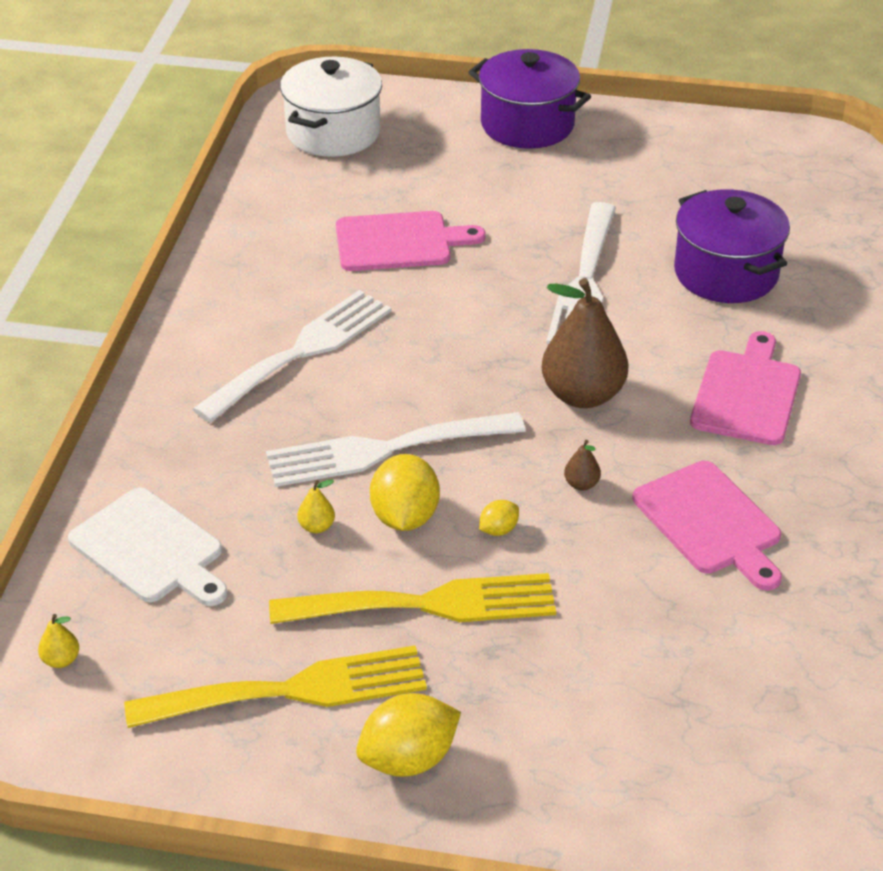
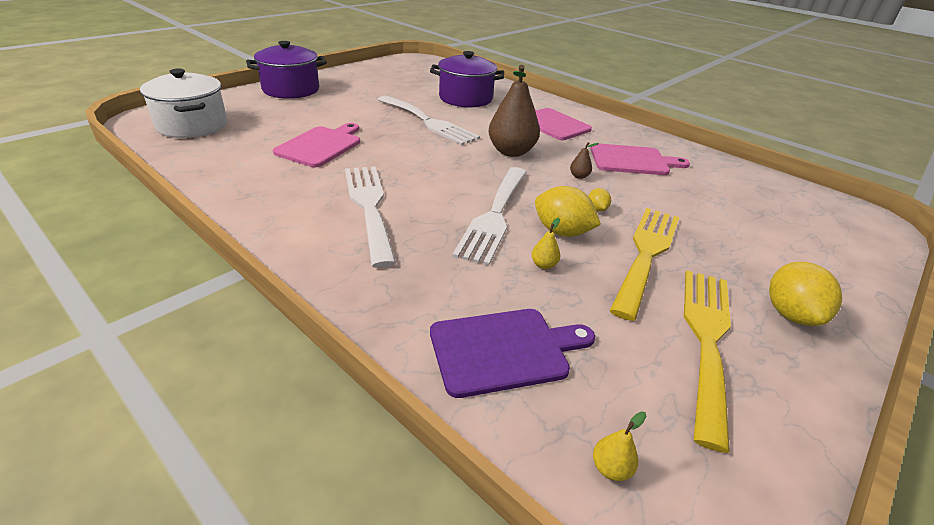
camera: 60 degrees left, 5 degrees down
white cutting board [68,488,228,606] -> purple cutting board [430,309,595,398]

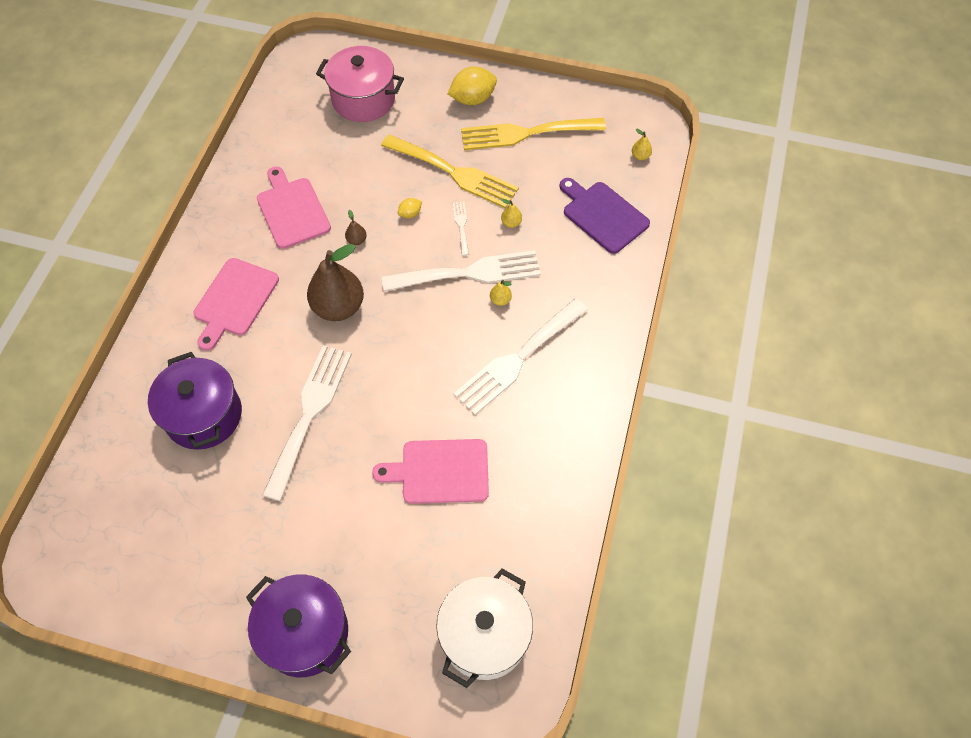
camera: 115 degrees left, 25 degrees up
yellow lemon [535,186,601,237] -> white fork [453,202,469,256]
yellow fork [610,208,679,321] -> yellow fork turned 150 degrees counterclockwise [381,135,519,208]
none -> pink pot [316,46,404,122]
none -> yellow pear [490,280,512,306]

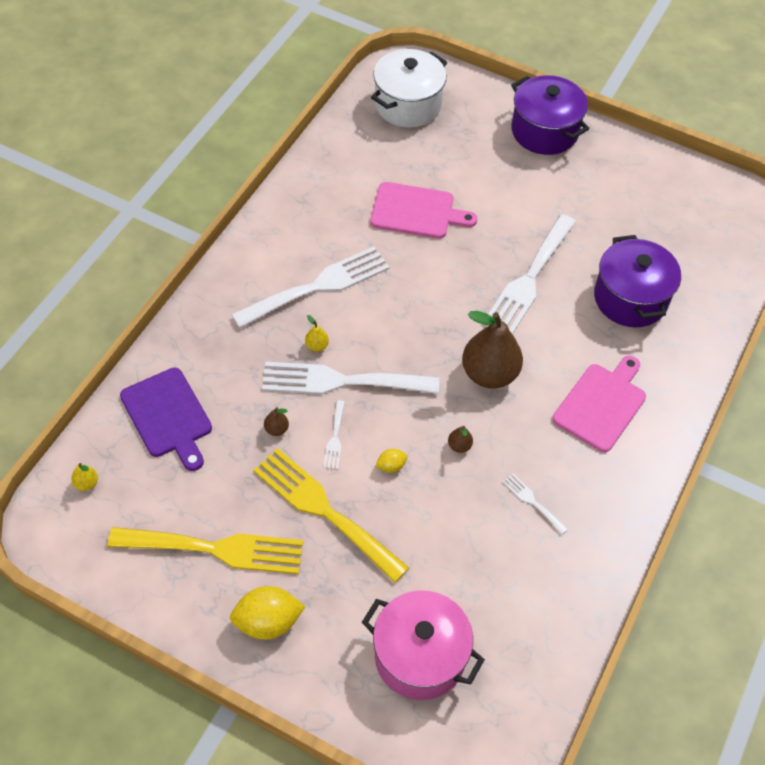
camera: 170 degrees left, 5 degrees down
pink cutting board [257,166,331,249] -> white fork [503,473,568,534]
yellow pear [501,199,522,228] -> brown pear [264,407,289,436]

